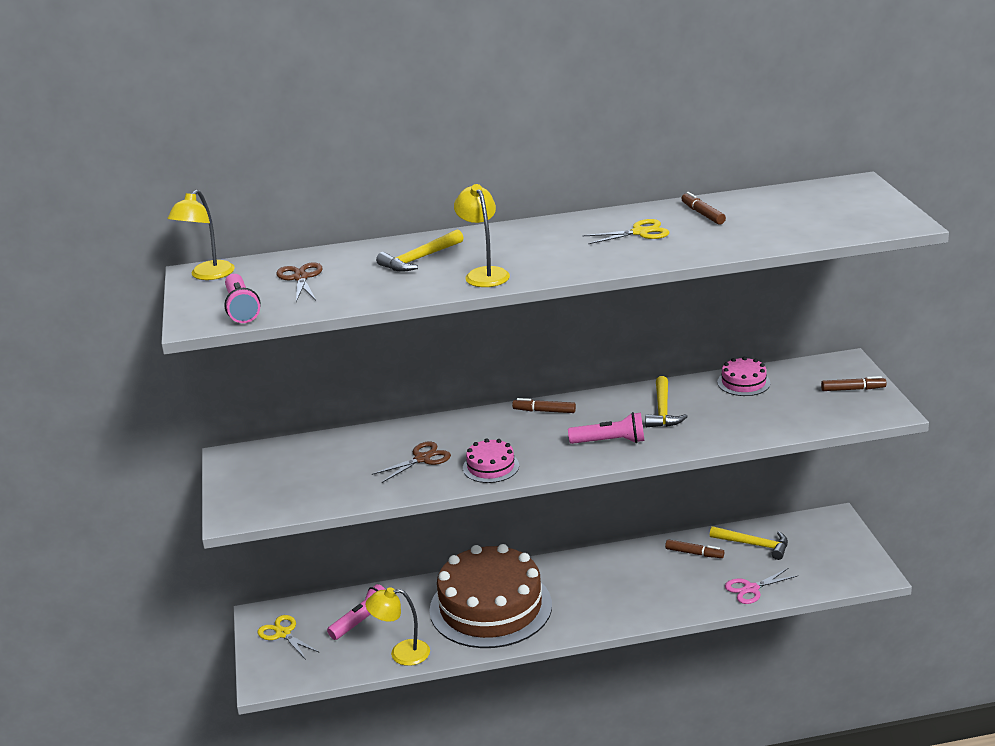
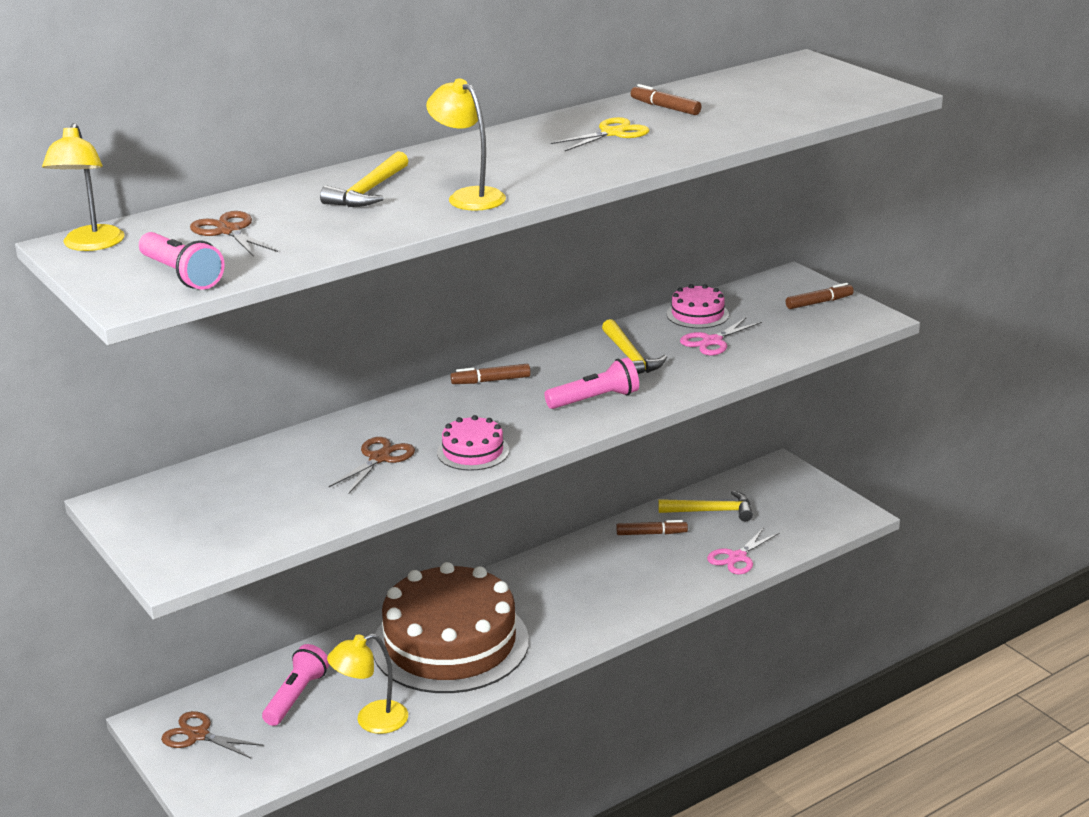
camera: 25 degrees left, 0 degrees up
yellow scissors [258,615,320,660] -> brown scissors [161,711,264,758]
none -> pink scissors [680,317,762,356]

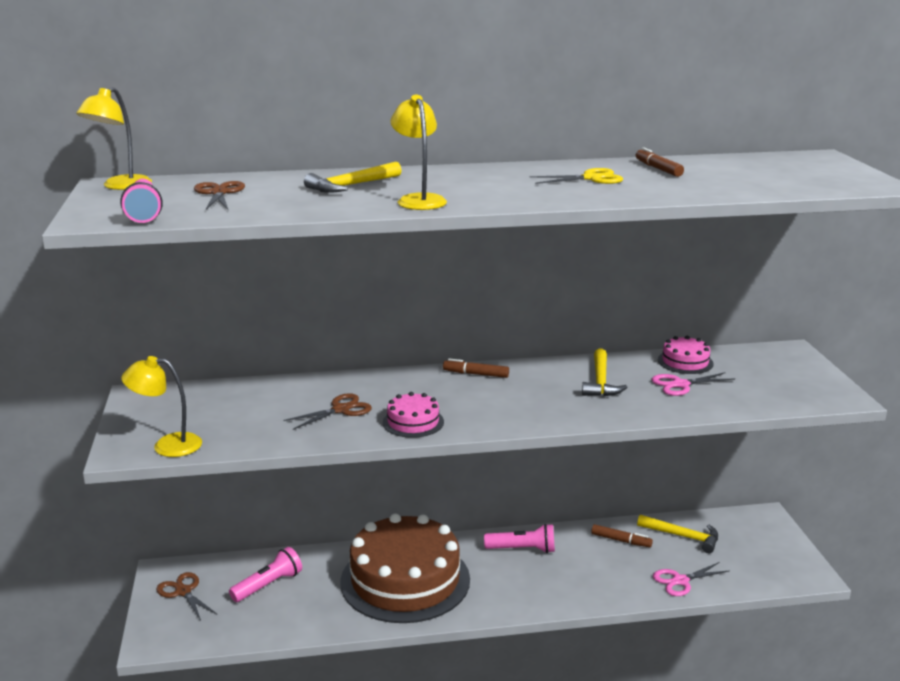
camera: 25 degrees right, 5 degrees down
yellow lamp [327,634,408,734] -> yellow lamp moved to [121,356,202,457]
pink flashlight [544,357,639,409] -> pink flashlight moved to [484,524,555,553]
brown marker [786,283,854,309] -> none

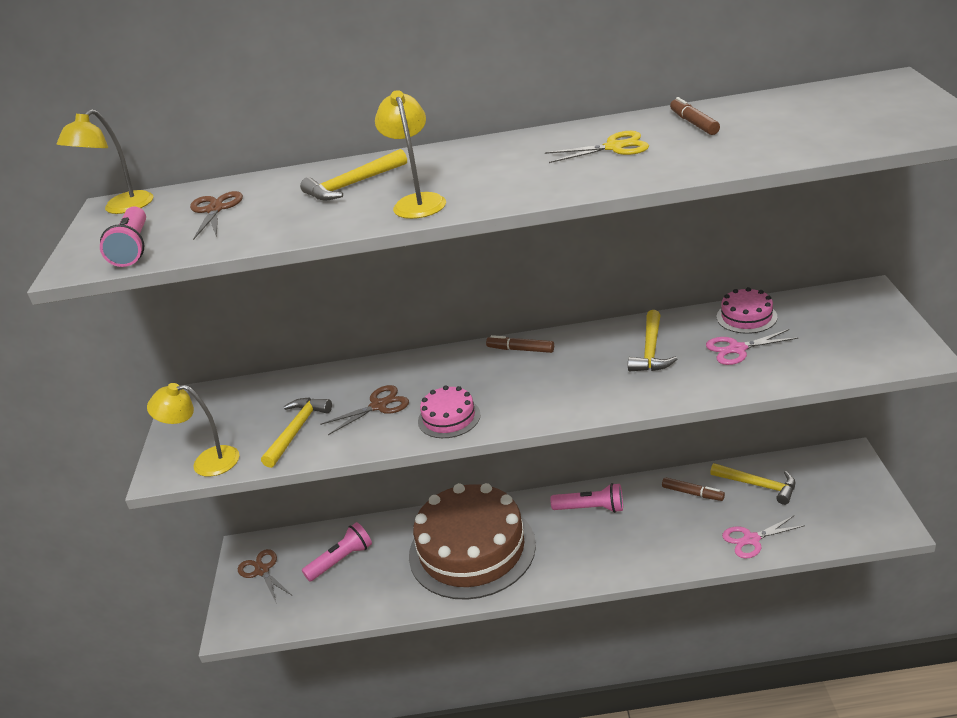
camera: 10 degrees right, 10 degrees up
none -> yellow hammer [261,397,332,468]

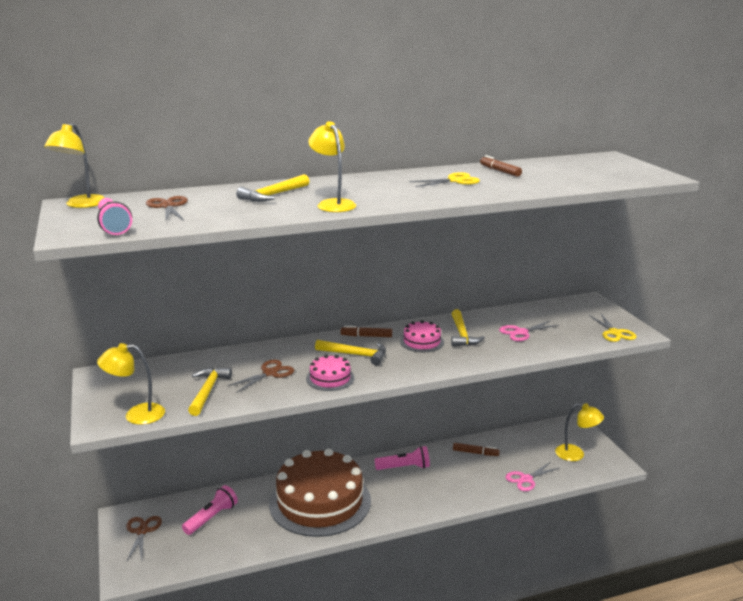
camera: 20 degrees left, 10 degrees down
brown scissors [238,549,291,604] -> brown scissors turned 45 degrees clockwise [126,516,162,562]
yellow hammer [710,463,795,505] -> yellow hammer moved to [315,340,386,365]
pink cake [717,287,777,334] -> pink cake moved to [400,320,444,352]
none -> yellow lamp [555,403,604,461]
none -> yellow scissors [589,314,637,342]

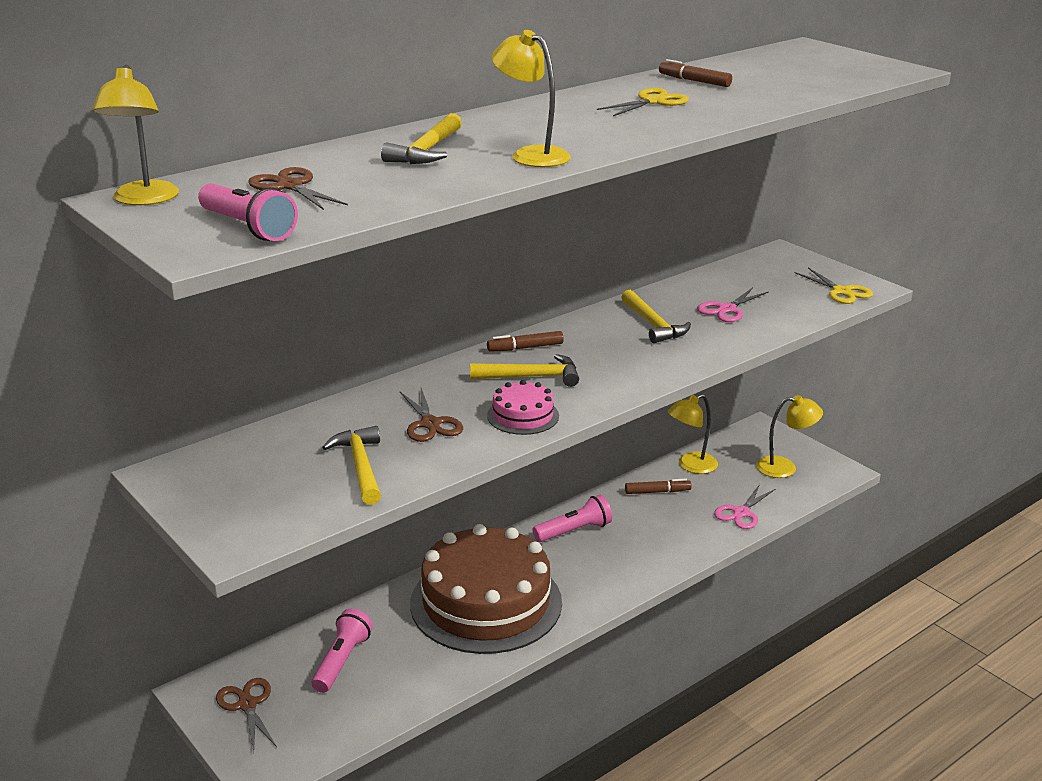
camera: 20 degrees left, 5 degrees up
yellow lamp [97,343,165,425] -> yellow lamp moved to [668,394,718,474]
brown scissors [228,360,294,393] -> brown scissors turned 135 degrees clockwise [400,388,463,442]
pink cake [400,320,444,352] -> none

